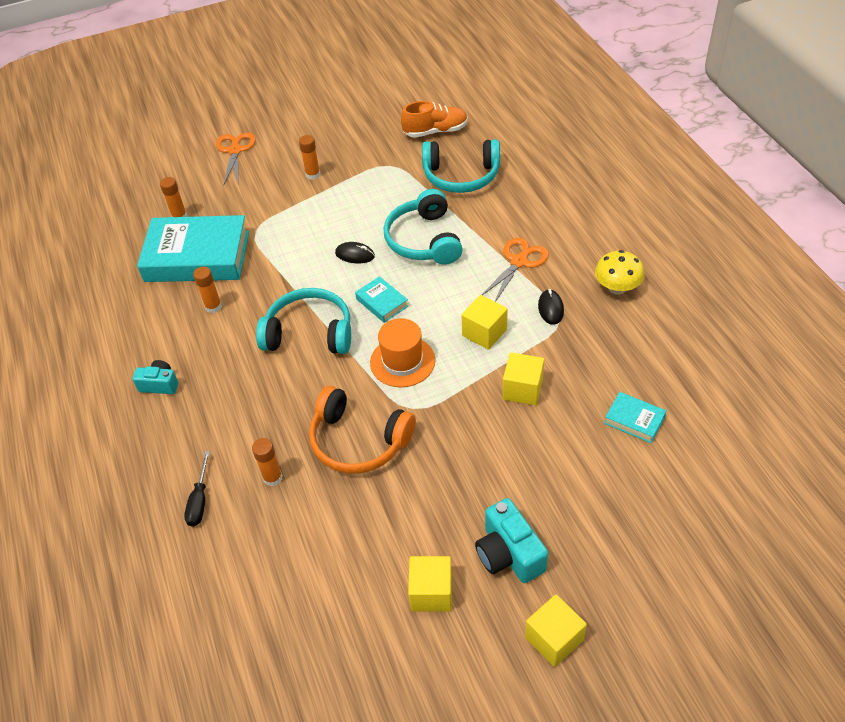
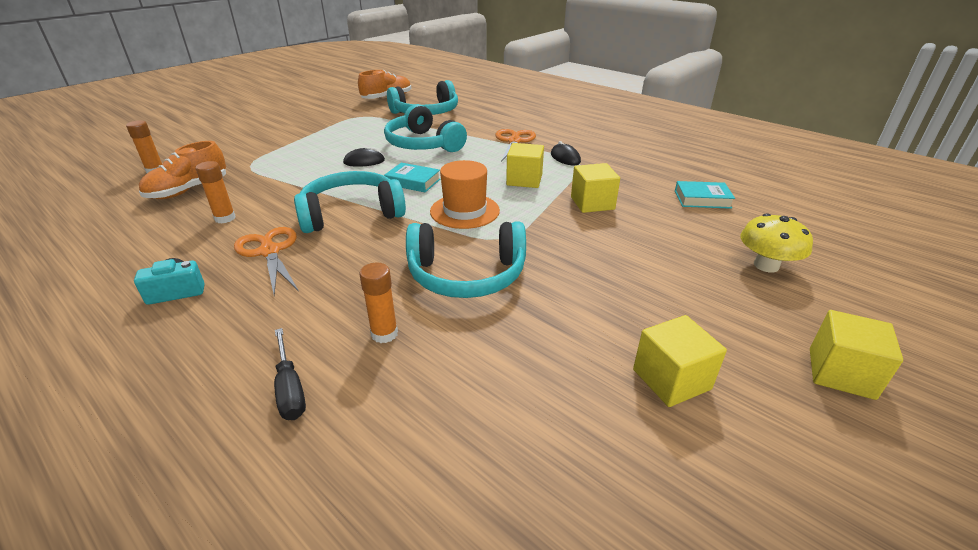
camera: 30 degrees left, 15 degrees down
turquoise book [137,215,249,282] -> orange shoe [139,141,226,199]
orange scissors [216,133,256,184] -> orange scissors moved to [234,227,299,296]
orange glue stick [299,135,320,180] -> none
orange headphones [309,386,416,473] -> turquoise headphones [406,222,526,298]
turquoise camera [475,498,548,583] -> none
yellow mushroom [595,250,644,294] -> yellow mushroom moved to [740,213,813,273]

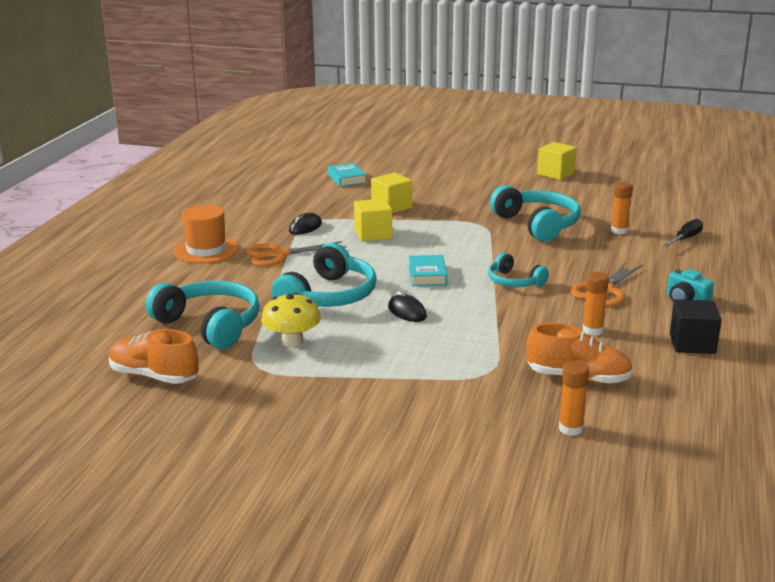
camera: 115 degrees left, 10 degrees down
turquoise headphones [294,171,406,233] -> turquoise headphones [488,253,549,287], size x0.57
orange hat [430,160,500,229] -> orange hat moved to [174,205,239,263]
yellow mushroom [740,213,813,273] -> yellow mushroom moved to [261,293,321,347]
yellow cube [810,310,903,400] -> none
none -> black cube [670,299,722,354]

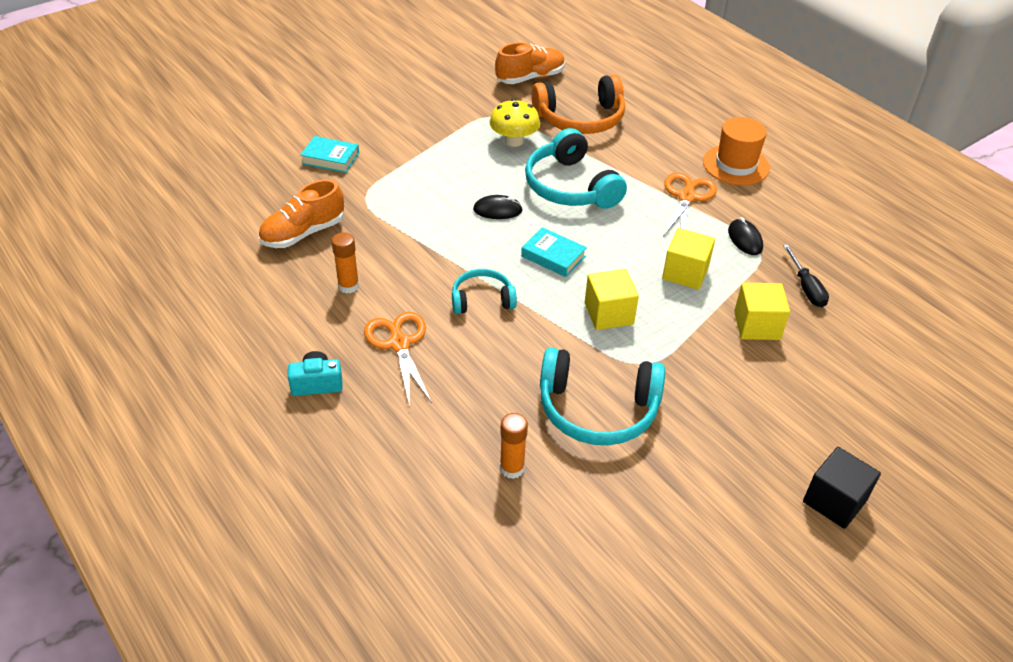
camera: 125 degrees right, 20 degrees up
turquoise headphones [145,281,260,349] -> orange headphones [531,74,625,134]
turquoise book [328,163,367,187] -> turquoise book moved to [300,136,359,173]
yellow cube [537,142,577,180] -> yellow cube moved to [585,269,639,330]
orange glue stick [559,361,589,436] -> none
black screwdriver [663,219,703,247] -> black screwdriver moved to [783,245,829,307]
black cube [670,299,722,354] -> black cube moved to [803,447,881,529]

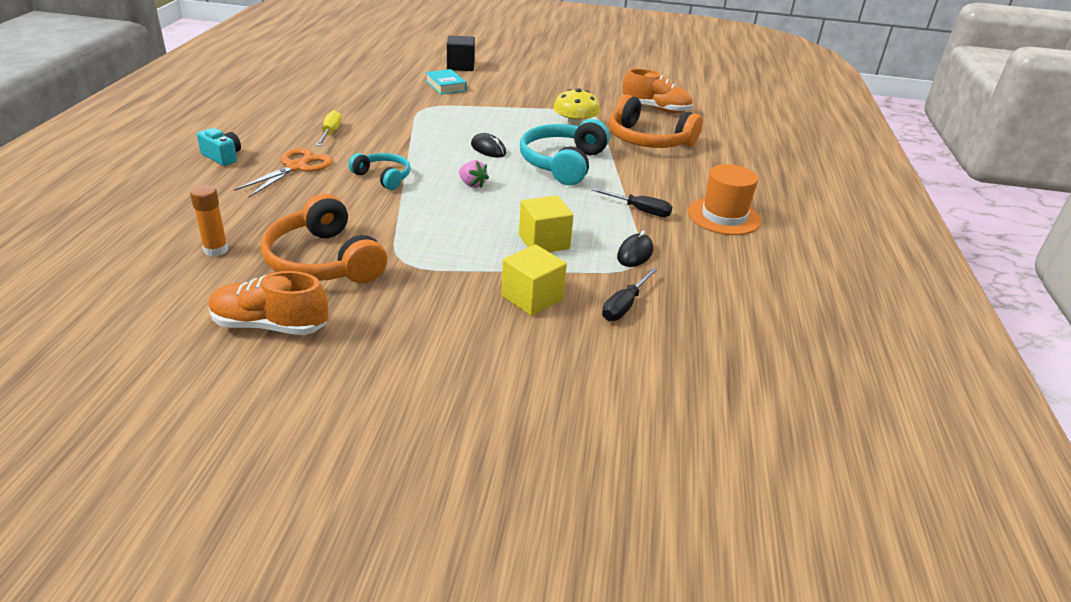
camera: 45 degrees right, 10 degrees down
orange shoe [258,179,344,248] -> orange shoe moved to [208,271,328,335]
orange glue stick [332,232,359,294] -> yellow screwdriver [316,110,342,146]
turquoise book [521,227,587,277] -> pink strawberry [459,160,489,188]
turquoise headphones [540,348,665,445] -> orange headphones [261,194,387,283]
yellow cube [585,269,639,330] -> none
orange scissors [663,173,717,237] -> black screwdriver [591,188,672,217]
black cube [803,447,881,529] -> black cube moved to [447,35,475,71]

